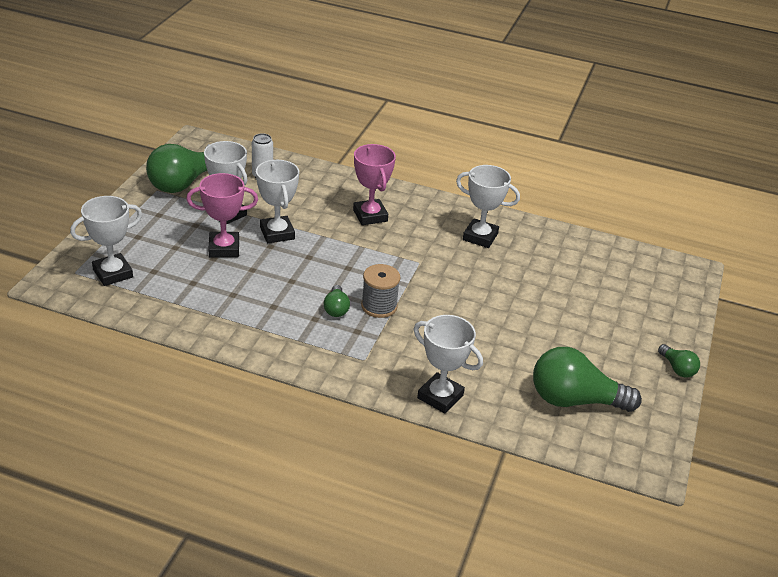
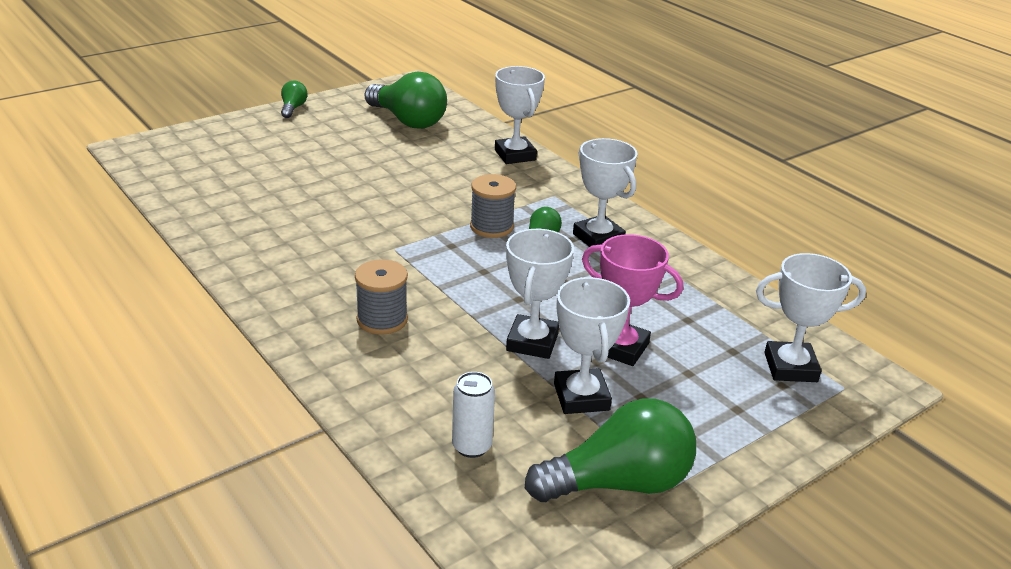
camera: 145 degrees left, 5 degrees down
pink trophy [353,144,396,225] -> grey spool [355,259,408,335]
white trophy [456,165,520,248] -> white trophy moved to [573,138,638,247]

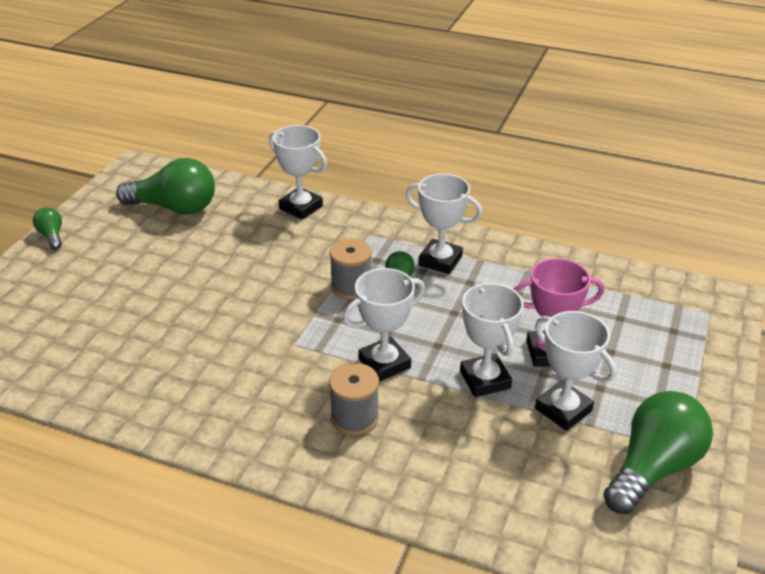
camera: 30 degrees left, 5 degrees up
white can [452,372,495,458] -> none
white trophy [756,253,866,382] -> white trophy moved to [343,268,425,381]

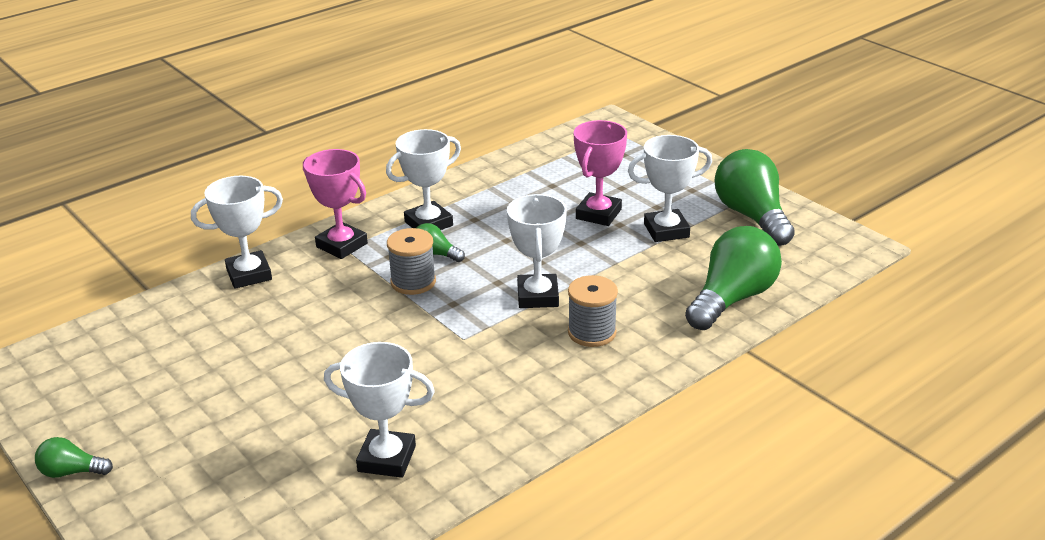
camera: 60 degrees left, 5 degrees down
green light bulb [116,158,215,215] -> green light bulb moved to [685,226,782,330]
white trophy [460,283,524,397] -> white trophy moved to [324,342,435,478]
none -> pink trophy [303,149,368,259]

